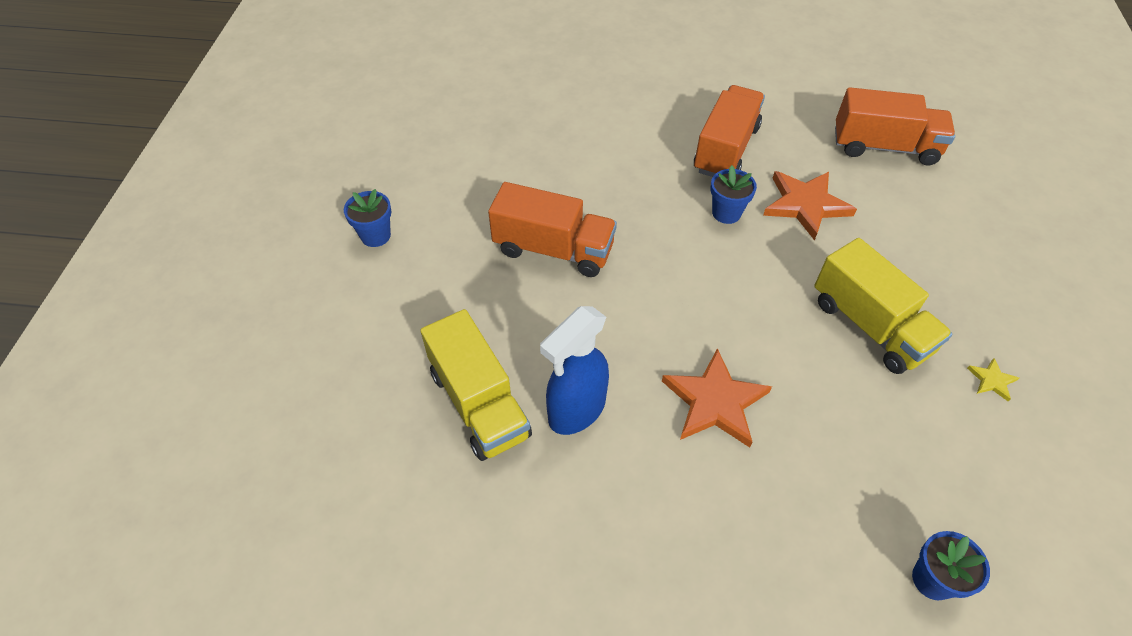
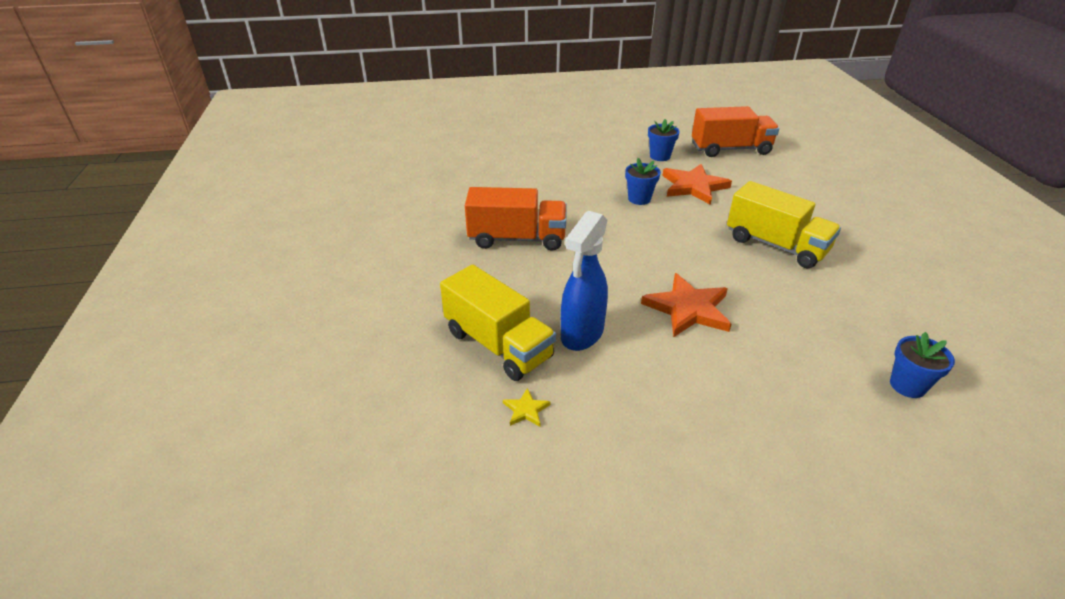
camera: 15 degrees left, 15 degrees down
blue flower pot [344,189,391,247] -> blue flower pot moved to [648,119,680,161]
orange truck [694,85,765,177] -> none
yellow star [967,358,1019,401] -> yellow star moved to [503,388,551,426]

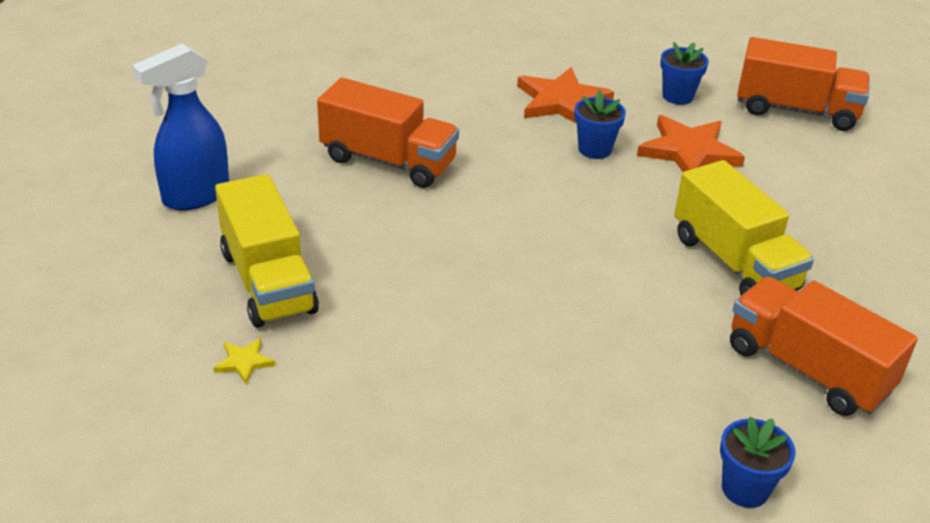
camera: 20 degrees right, 0 degrees up
blue spray bottle [561,211,608,351] -> blue spray bottle moved to [132,44,229,211]
orange star [641,273,731,337] -> orange star moved to [517,67,614,124]
none -> orange truck [730,276,918,416]

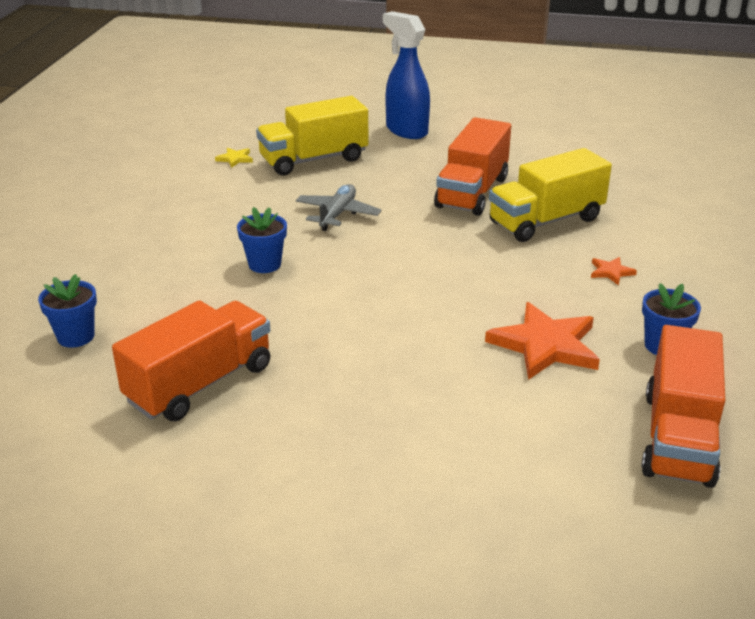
camera: 90 degrees right, 5 degrees down
orange star [517,67,614,124] -> orange star [591,257,637,285], size x0.45
blue flower pot [574,90,626,159] -> blue flower pot moved to [237,207,287,273]
yellow truck [674,160,814,295] -> yellow truck moved to [489,148,612,242]
none -> grey plane [296,184,381,231]

